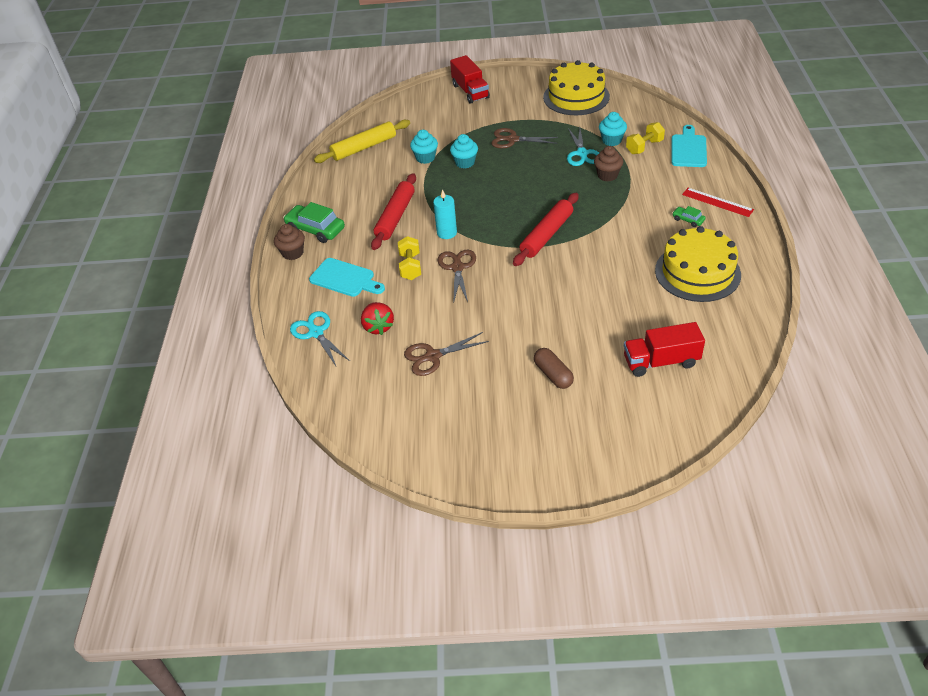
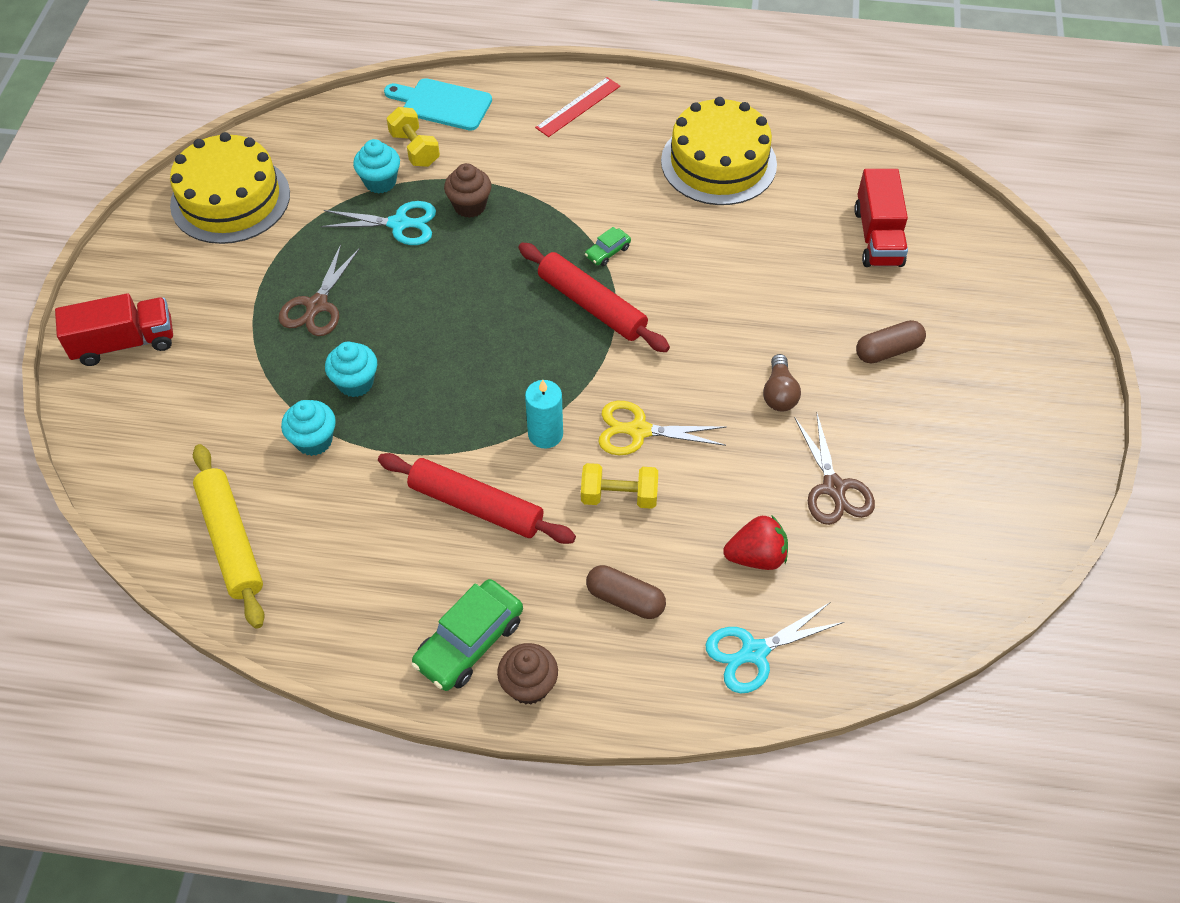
camera: 85 degrees left, 10 degrees up
turquoise cutting board [309,258,385,297] -> brown capsule [586,565,666,619]
brown scissors [438,250,476,302] -> yellow scissors [599,401,727,455]
green car [672,206,705,227] -> green car moved to [585,227,631,266]
none -> brown light bulb [763,354,801,412]

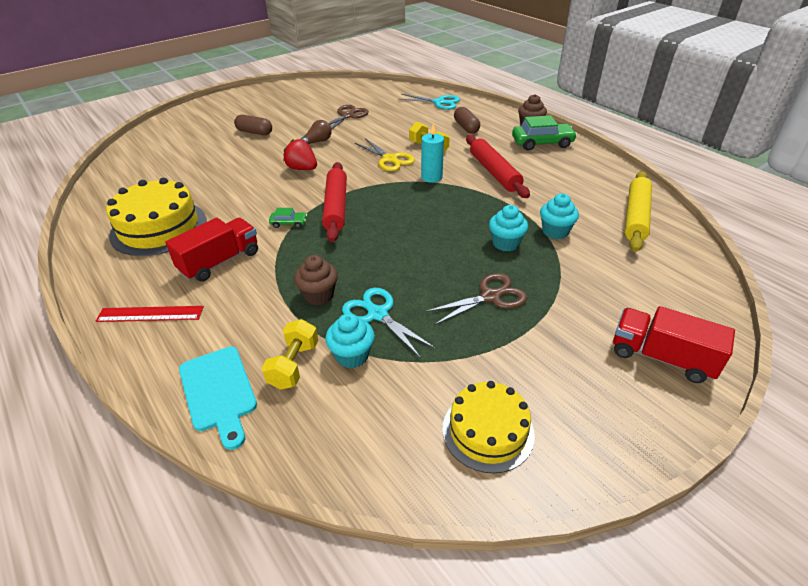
camera: 135 degrees left, 15 degrees down
yellow cake [170,132,290,244] -> yellow cake [442,381,535,473], size x0.66
red strawberry [723,516,788,570] -> red strawberry moved to [283,139,317,170]
red truck [854,169,908,267] -> red truck moved to [165,218,258,282]

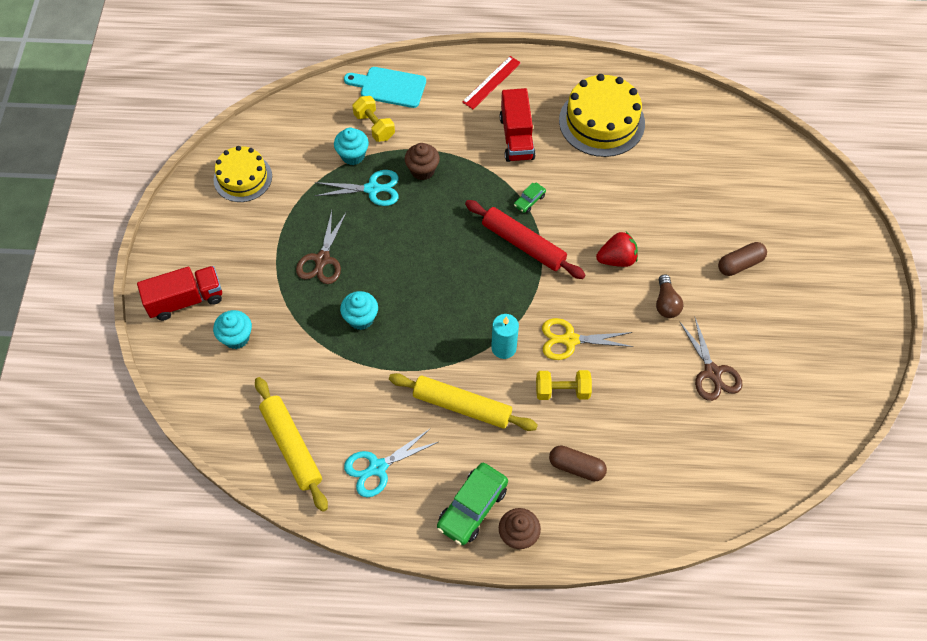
camera: 130 degrees right, 20 degrees up
turquoise scissors [398,94,460,110] -> turquoise scissors moved to [344,428,438,497]
red rolling pin [466,135,530,198] -> yellow rolling pin [389,373,538,431]
turquoise cupcake [540,193,579,239] -> turquoise cupcake moved to [213,310,252,349]

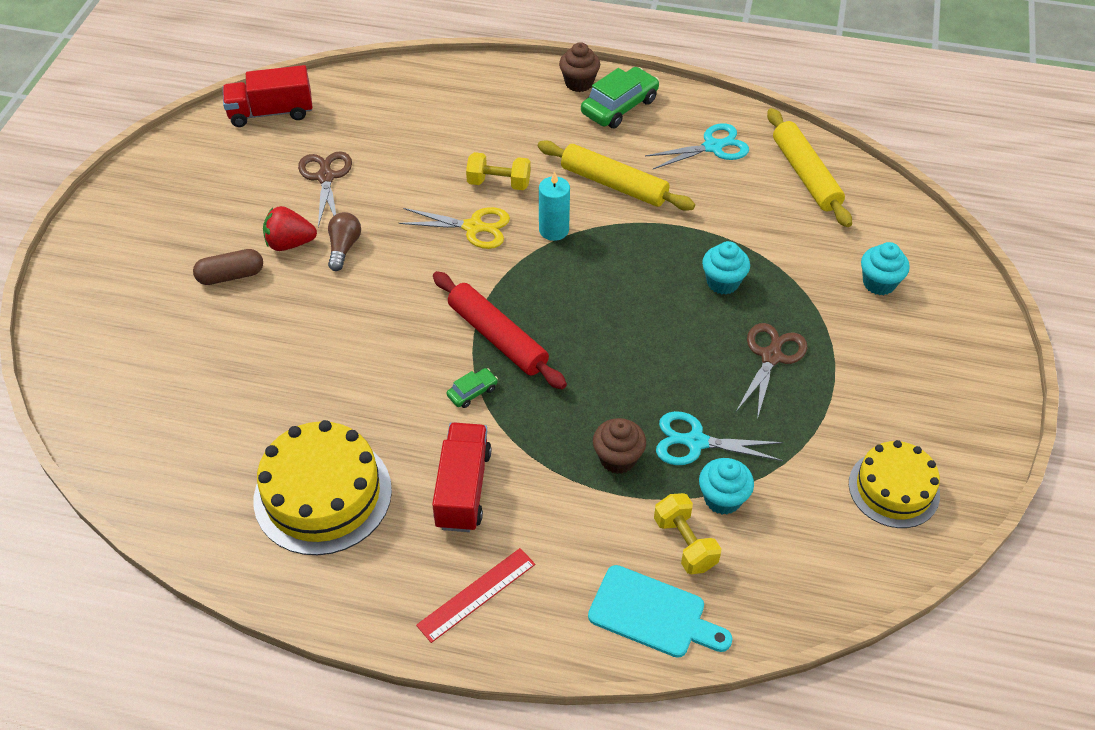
camera: 170 degrees left, 10 degrees down
red truck [137,266,222,321] -> red truck moved to [223,65,312,127]
brown capsule [549,445,607,481] -> none
red strawberry [596,232,638,267] -> red strawberry moved to [263,206,317,251]

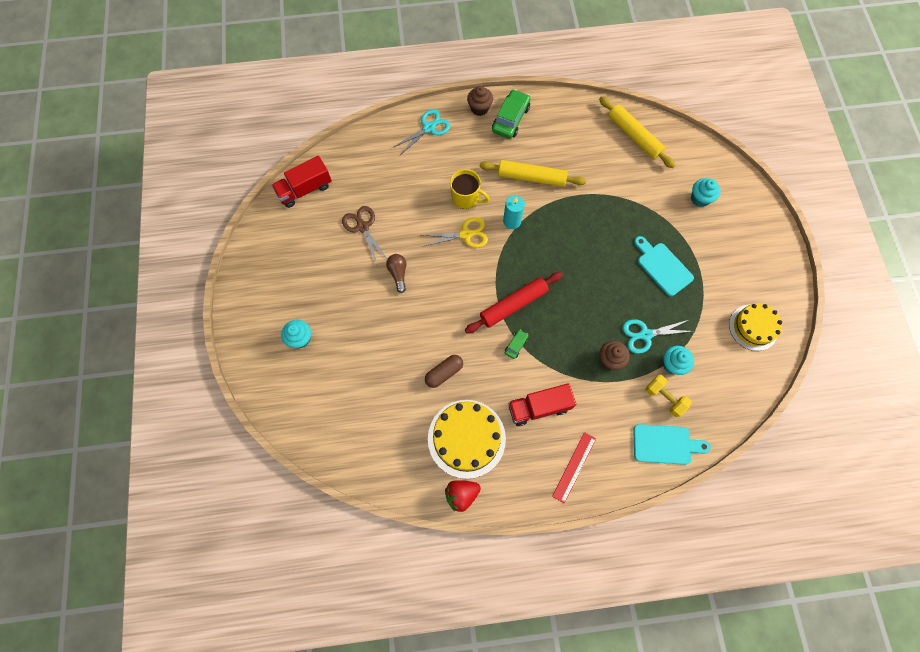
camera: 20 degrees left, 20 degrees up
brown capsule [193,249,263,285] -> brown capsule moved to [425,355,463,388]
red strawberry [263,206,317,251] -> red strawberry moved to [445,480,481,512]
red truck [432,423,491,532] -> red truck turned 90 degrees counterclockwise [508,383,576,426]
red rolling pin [433,271,567,389] -> red rolling pin turned 60 degrees counterclockwise [465,272,563,334]
yellow dumbbell [466,152,531,190] -> yellow mug [450,169,490,209]
turquoise scissors [645,124,749,169] -> turquoise scissors moved to [392,109,450,155]
turquoise cupcake [702,241,750,294] -> turquoise cupcake moved to [281,320,311,348]
brown scissors [736,323,807,420] -> turquoise cutting board [634,236,694,296]

